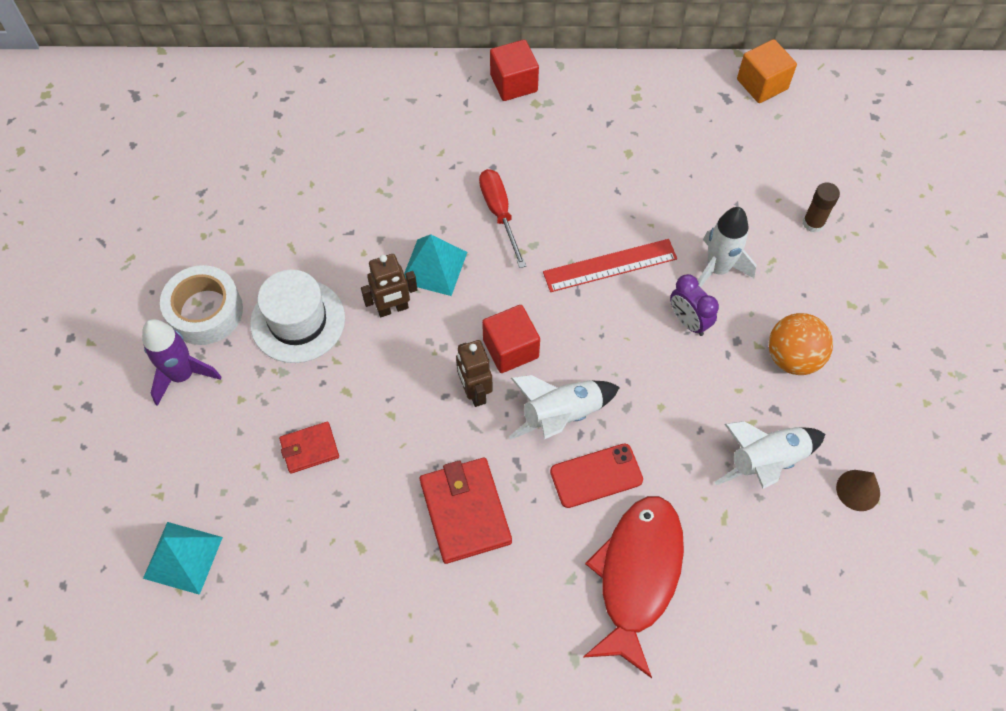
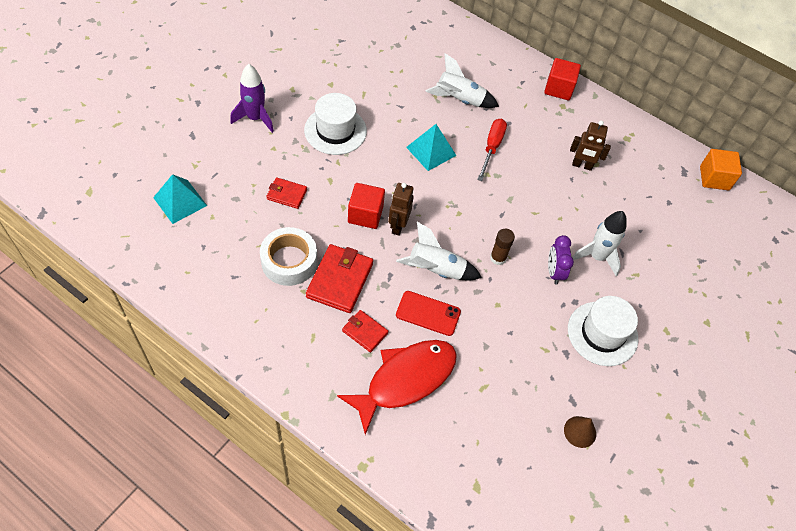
camera: 30 degrees right, 5 degrees down
white tape [160,265,243,345] -> white tape moved to [260,227,317,286]
brown robot [361,254,417,317] -> brown robot moved to [570,120,611,171]
red cube [482,305,540,373] -> red cube moved to [348,183,385,229]
red ruler [543,239,677,292] -> none
white rocket [714,421,825,489] -> white rocket moved to [425,53,499,108]
orange ball [769,313,833,375] -> white hat [568,296,638,366]
brown glue stick [803,182,840,233] -> brown glue stick moved to [490,229,515,265]
none -> red wallet [342,310,388,353]

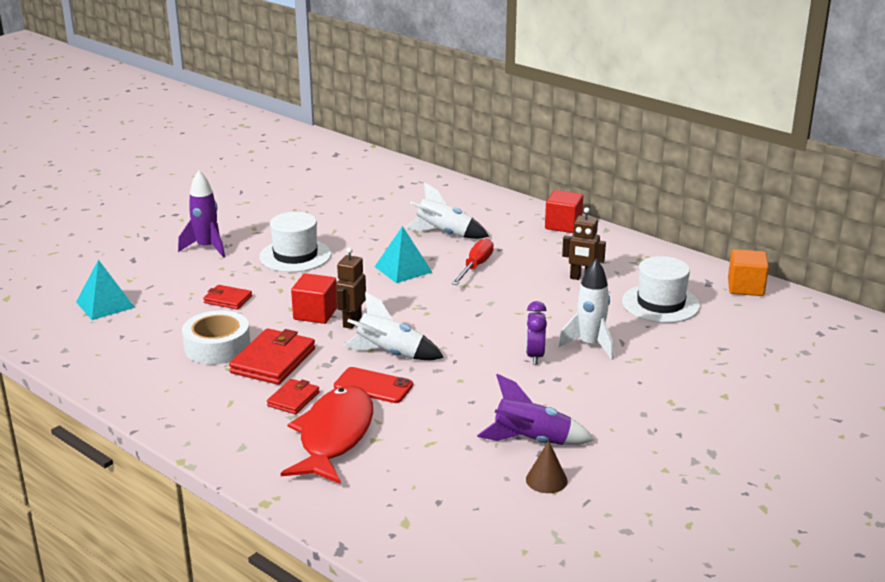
camera: 10 degrees right, 30 degrees down
red fish [337,340,457,435] -> red fish turned 45 degrees counterclockwise [281,386,373,484]
red wallet [342,310,388,353] -> red wallet turned 75 degrees clockwise [267,379,320,414]
brown glue stick [490,229,515,265] -> none
white hat [568,296,638,366] -> white hat moved to [622,256,700,323]
none -> purple rocket [477,374,594,445]

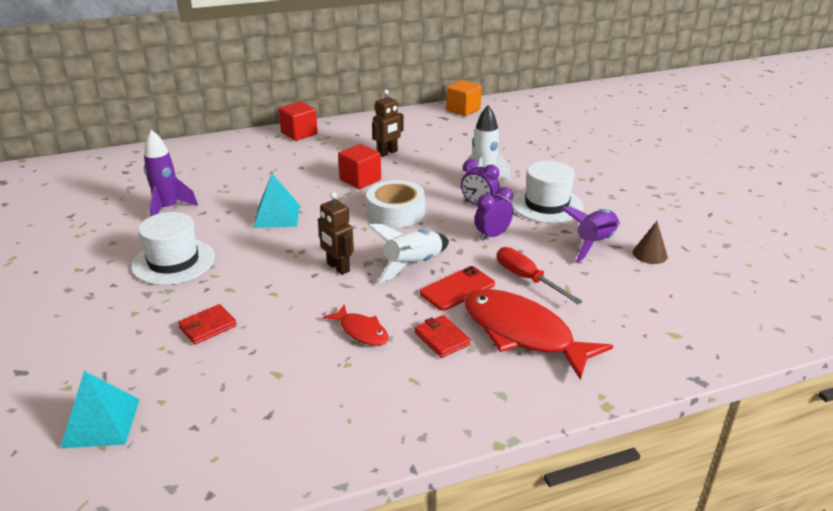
camera: 60 degrees left, 5 degrees up
purple rocket [178,171,225,258] -> purple rocket moved to [144,130,198,216]
white tape [182,310,250,365] -> white tape moved to [367,180,425,227]
red wallet [229,328,315,385] -> red fish [323,304,389,346]
red cube [291,273,337,324] -> red cube moved to [338,144,381,189]
white rocket [405,182,489,239] -> none
red screwdriver [451,238,494,285] -> red screwdriver moved to [497,247,583,304]
white hat [622,256,700,323] -> white hat moved to [511,161,583,223]
none -> purple clock [474,187,513,241]

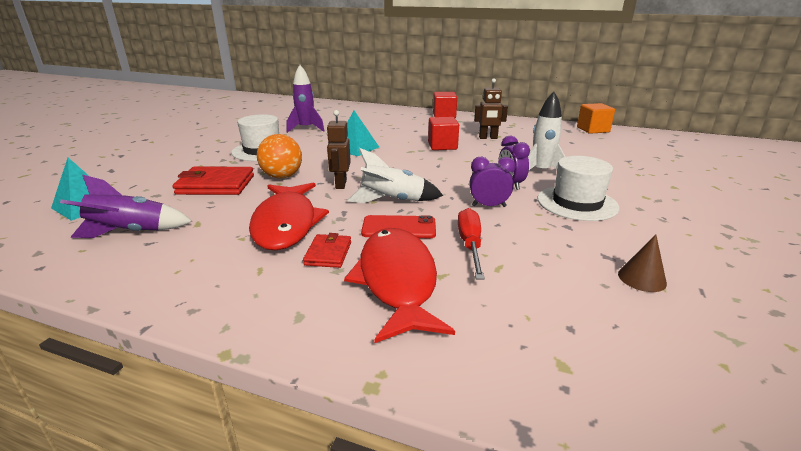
camera: 40 degrees right, 5 degrees down
red wallet [178,304,237,345] -> red wallet [172,167,254,195], size x1.74
red fish [323,304,389,346] -> red fish [249,182,329,250], size x2.02
white tape [367,180,425,227] -> none
purple rocket [562,207,620,263] -> purple rocket moved to [60,175,192,238]
none -> orange ball [257,134,302,179]

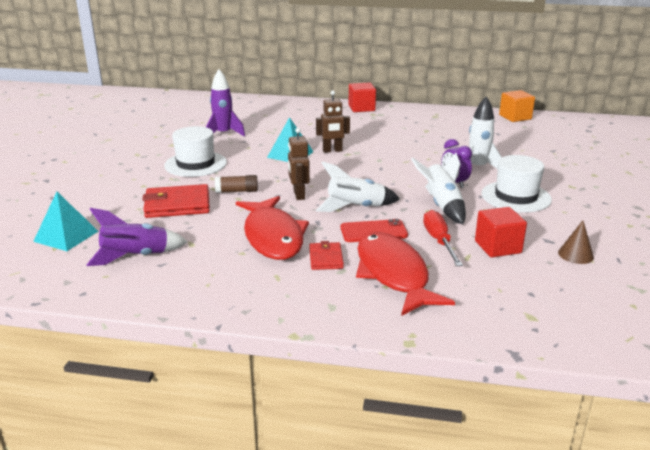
camera: 10 degrees left, 0 degrees up
orange ball [257,134,302,179] -> brown glue stick [215,175,258,193]
red cube [428,117,459,150] -> red cube moved to [475,207,527,257]
purple clock [469,157,516,207] -> white rocket [411,153,466,224]
brown robot [474,78,508,139] -> brown robot moved to [316,90,350,153]

